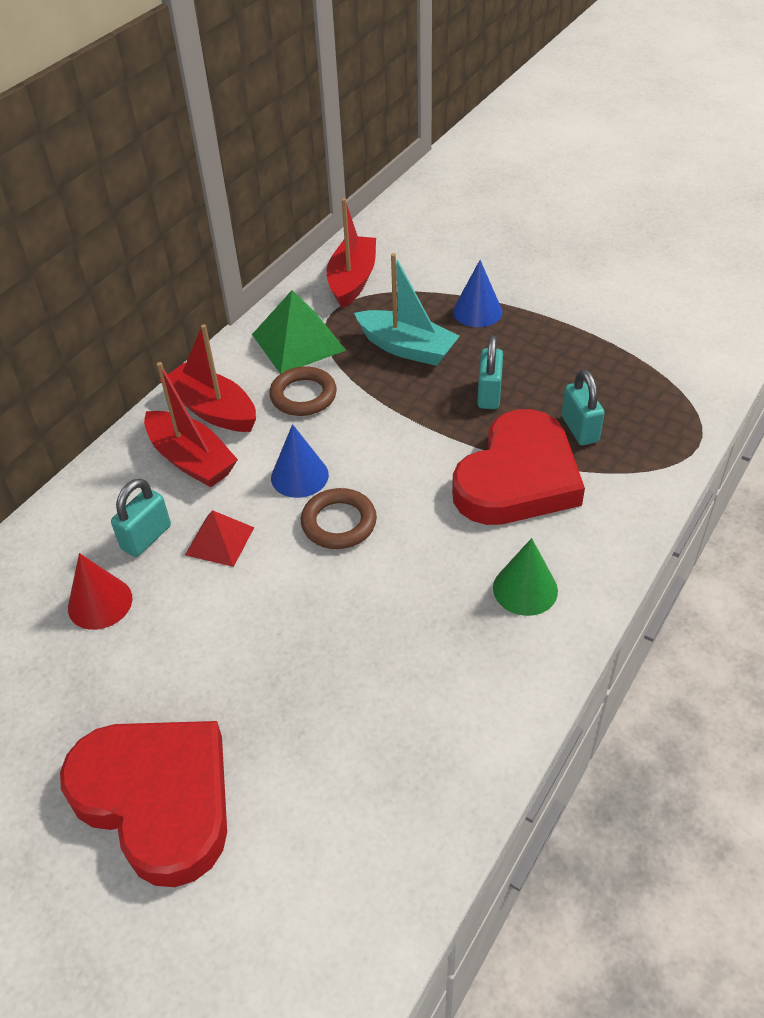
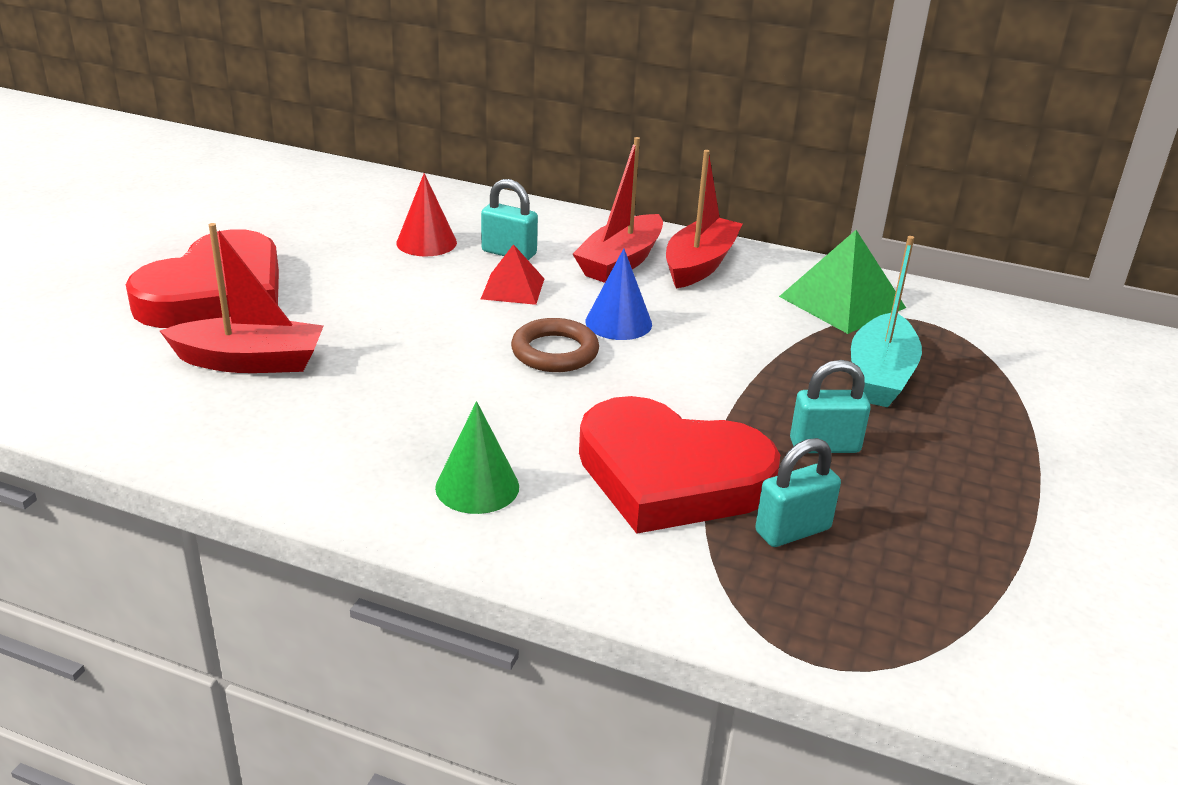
camera: 75 degrees right, 15 degrees down
brown ring [269,366,337,416] -> none
red boat [326,198,376,309] -> red boat moved to [160,223,323,373]
blue cone [453,260,503,327] -> none

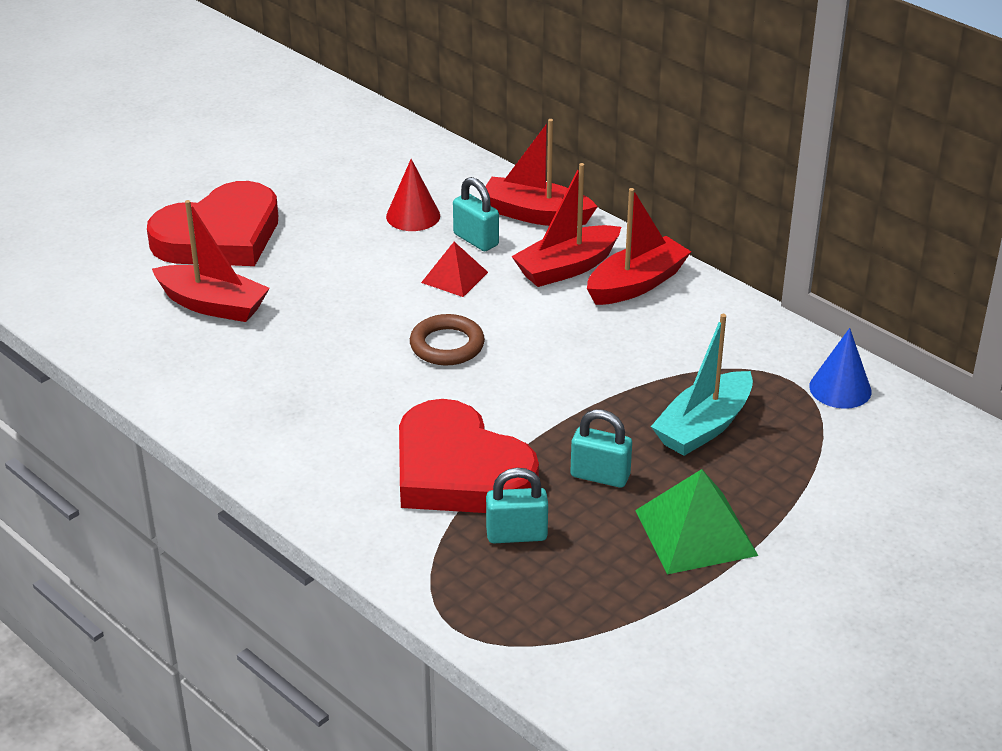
camera: 25 degrees right, 5 degrees up
green cone [435,401,519,514] -> none
blue cone [586,248,652,340] -> blue cone moved to [809,328,872,409]
green pyramid [779,230,906,334] -> green pyramid moved to [635,469,758,574]
none -> red boat [485,119,598,226]

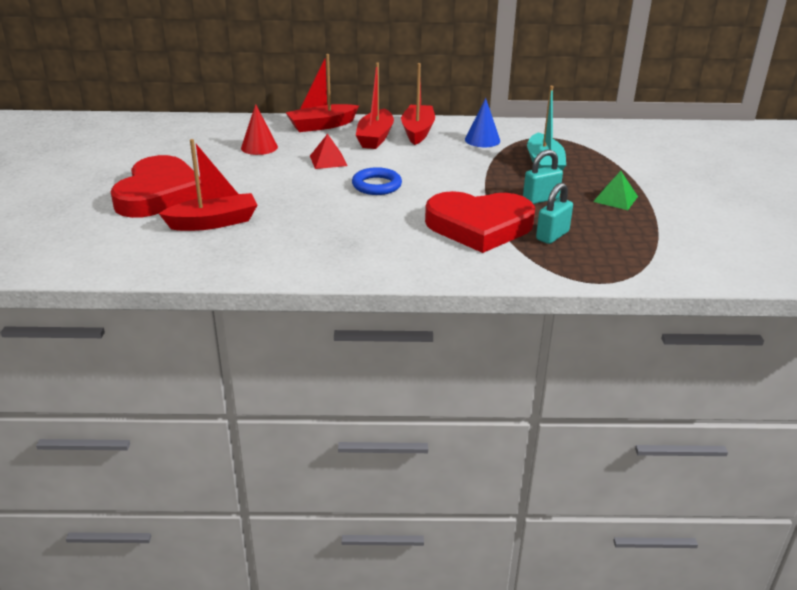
camera: 45 degrees left, 5 degrees down
brown ring [410,314,485,366] -> blue ring [352,167,402,195]
turquoise padlock [453,177,499,251] -> none
green pyramid [635,469,758,574] -> green pyramid [593,171,638,210], size x0.61
blue cone [809,328,872,409] -> blue cone moved to [465,98,500,147]

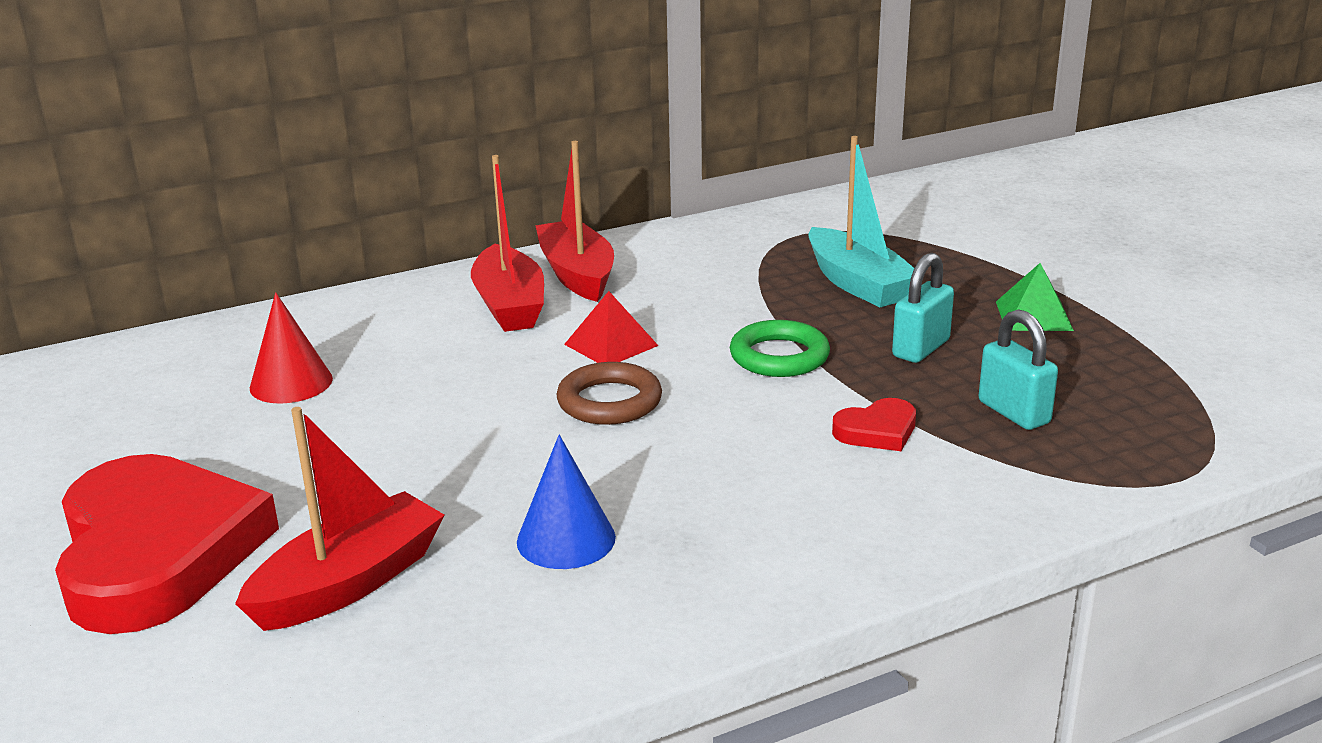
camera: 25 degrees left, 5 degrees down
red boat [286,54,359,132] -> none
red pyramid [310,134,347,169] -> red pyramid moved to [564,291,658,363]
blue ring [352,167,402,195] -> brown ring [556,362,662,425]
red heart [425,191,535,253] -> red heart [832,398,916,451], size x0.41
blue cone [465,98,500,147] -> blue cone moved to [517,435,616,569]
turquoise padlock [536,183,573,244] -> turquoise padlock turned 45 degrees counterclockwise [978,309,1058,430]
none -> green ring [730,320,830,377]

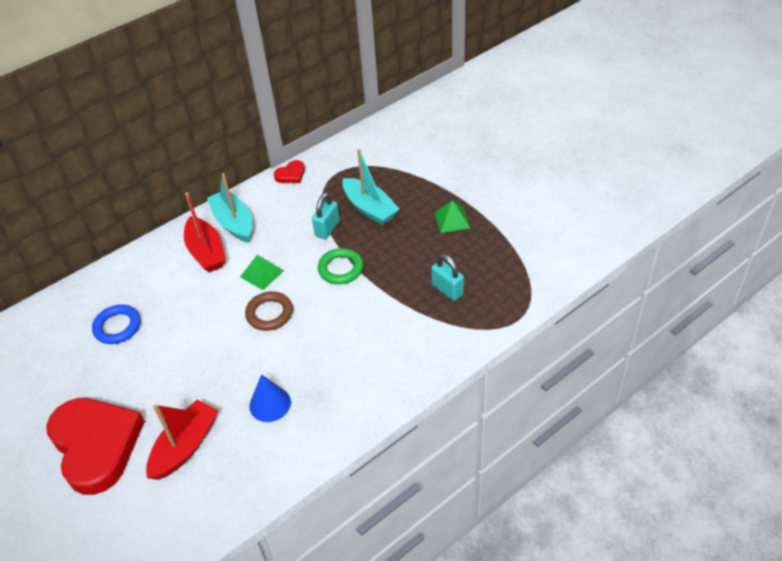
camera: 10 degrees left, 20 degrees up
red cone [250,292,333,404] -> blue ring [92,305,140,344]
red boat [535,141,614,302] -> turquoise boat [207,173,252,243]
red pyramid [564,291,658,363] -> green pyramid [240,255,284,290]
red heart [832,398,916,451] -> red heart moved to [274,160,305,183]
turquoise padlock [892,253,954,363] -> turquoise padlock moved to [312,193,340,239]

